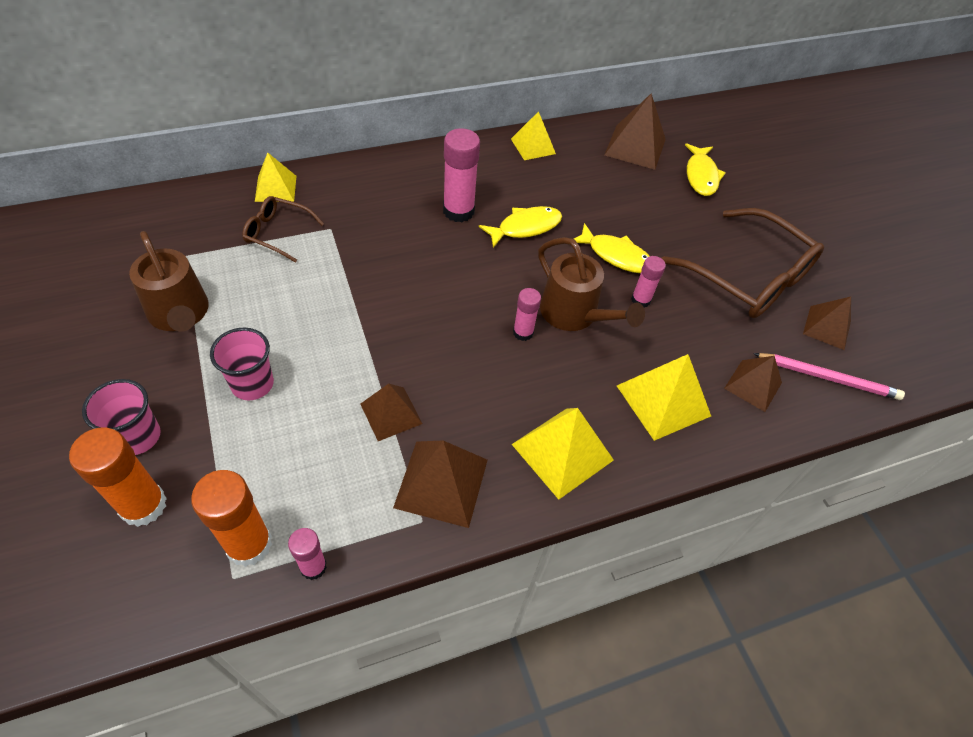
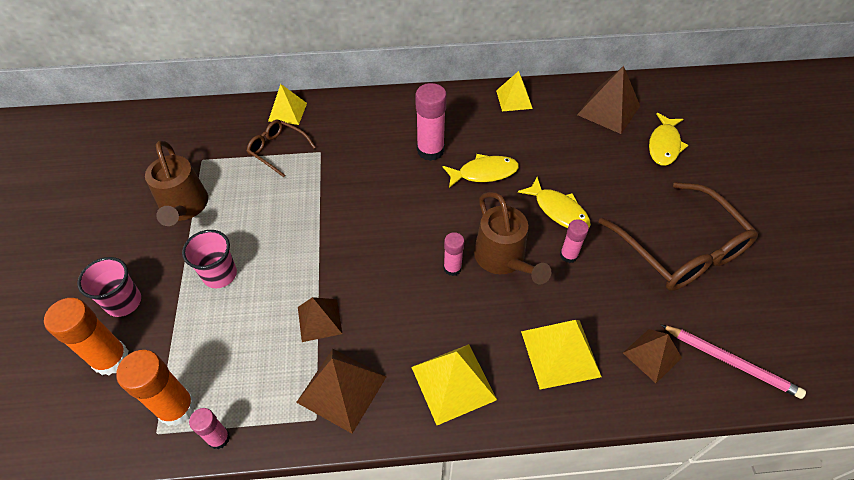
camera: 20 degrees right, 0 degrees up
brown pyramid [803,297,851,350] -> none

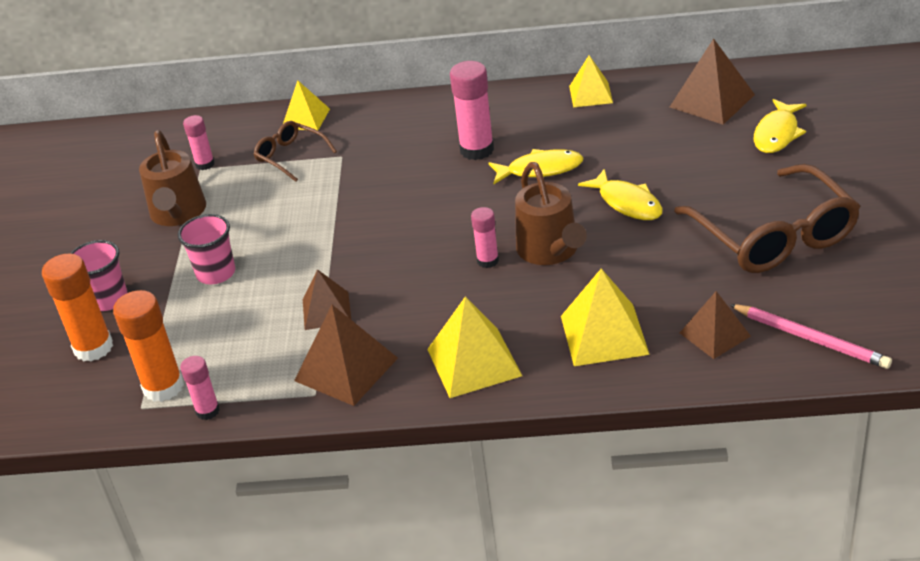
camera: 10 degrees right, 15 degrees down
pink glue stick [560,219,589,263] -> pink glue stick moved to [183,115,215,170]

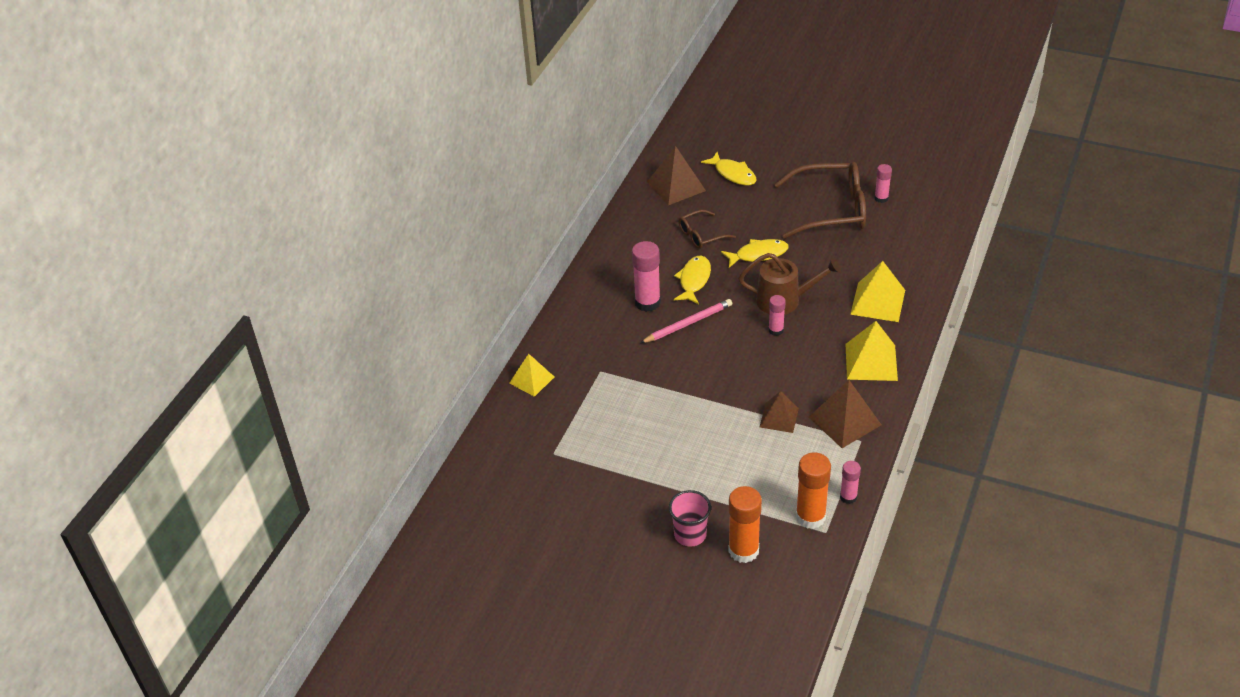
camera: 70 degrees left, 5 degrees up
brown watering can [139,130,206,226] -> none
pink cup [178,214,235,284] -> none
pink glue stick [183,115,215,170] -> pink glue stick moved to [874,164,892,203]
brown glasses [254,121,337,182] -> brown glasses moved to [678,210,736,249]
yellow pyramid [569,55,613,107] -> none
brown pyramid [680,291,751,359] -> none
pink pencil [729,304,892,369] -> pink pencil moved to [641,299,732,343]

